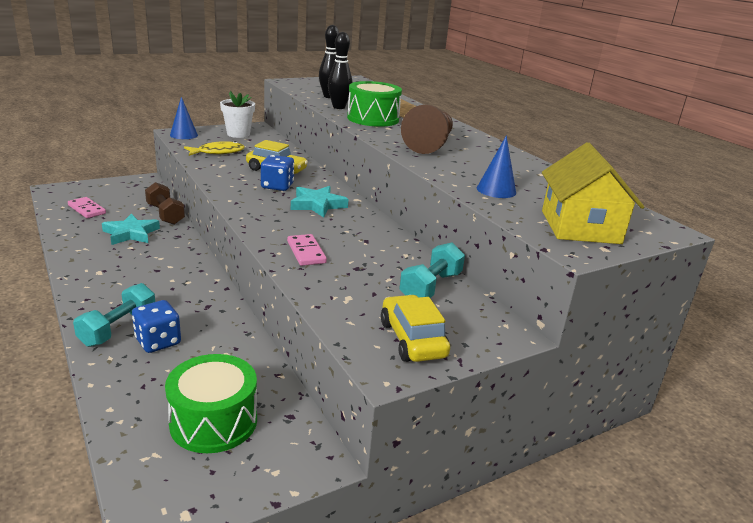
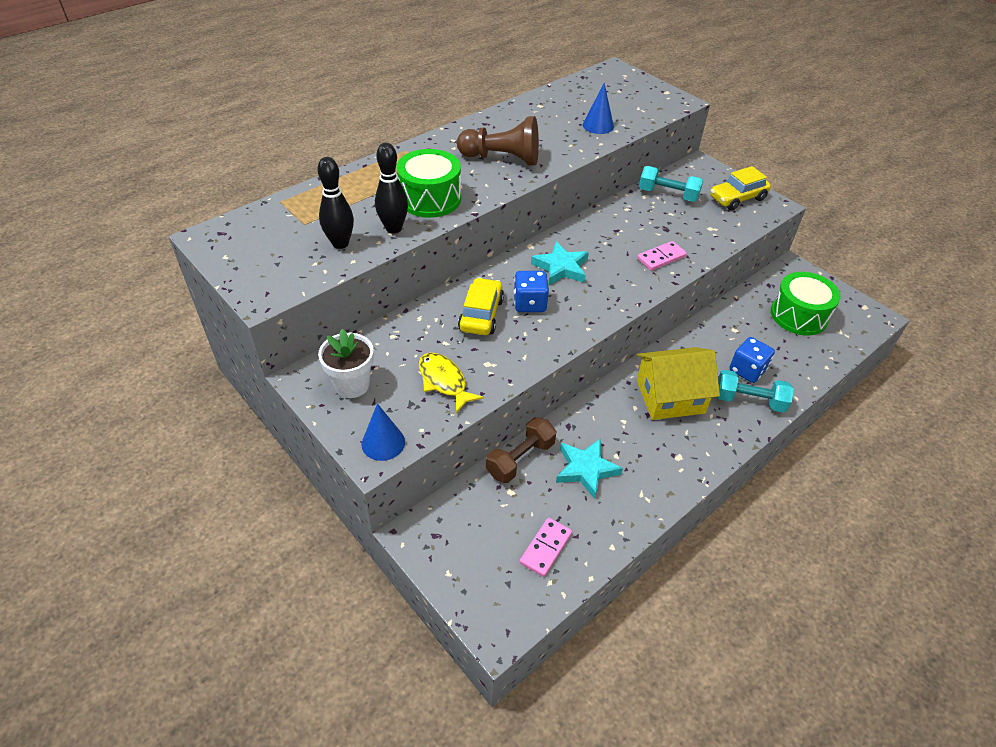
camera: 100 degrees left, 20 degrees up
yellow house [542,142,644,244] -> yellow house moved to [637,347,720,420]

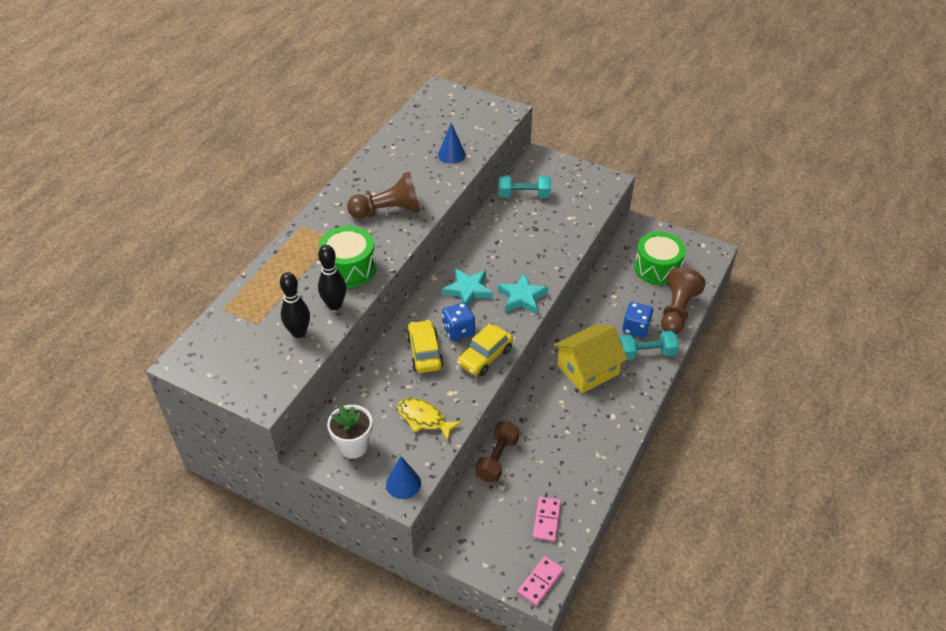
camera: 20 degrees left, 0 degrees up
turquoise star [556,438,623,499] -> turquoise star moved to [498,273,548,314]
pink domino [637,241,687,271] -> pink domino moved to [518,556,564,606]
yellow car [710,166,771,210] -> yellow car moved to [457,323,513,376]
none -> brown pawn [661,267,706,334]

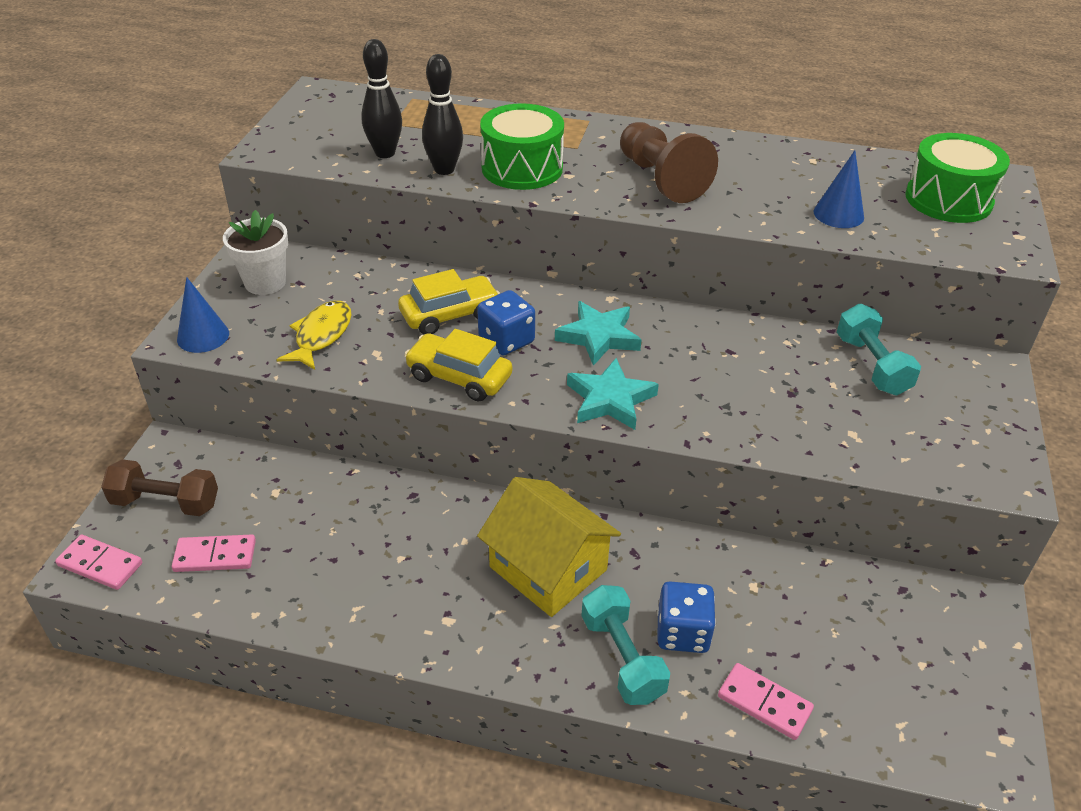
camera: 75 degrees right, 5 degrees down
brown dumbbell [476,421,520,482] -> brown dumbbell moved to [101,459,218,516]
green drum [634,232,686,285] -> green drum moved to [905,133,1010,223]
brown pawn [661,267,706,334] -> pink domino [718,663,814,740]

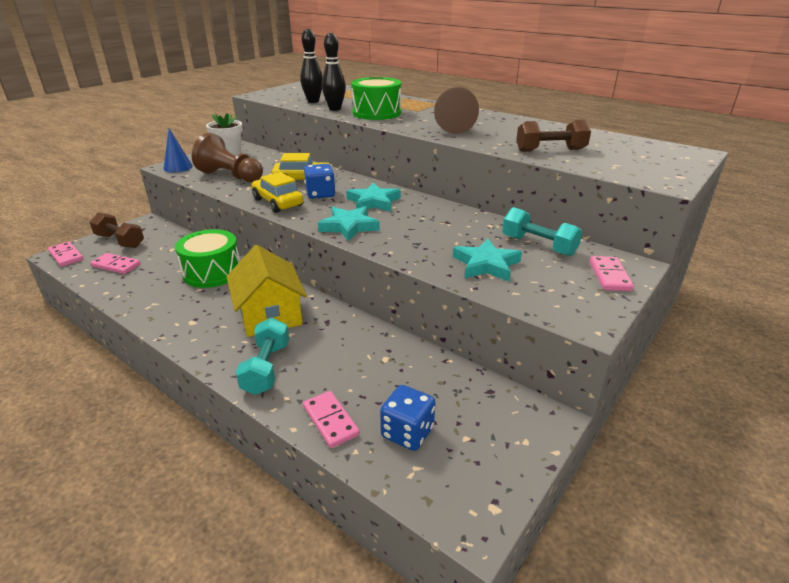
camera: 25 degrees right, 10 degrees down
yellow fish [276,301,352,370] -> brown pawn [192,133,263,182]
blue dice [657,581,716,653] -> blue dice moved to [380,385,436,451]
blue cone [814,150,864,228] -> brown dumbbell [516,119,591,152]
turquoise dumbbell [837,304,921,396] -> turquoise dumbbell turned 60 degrees counterclockwise [502,207,583,256]
green drum [905,133,1010,223] -> green drum moved to [175,229,240,288]
none -> turquoise star [453,238,522,281]
none -> pink domino [589,256,634,291]

